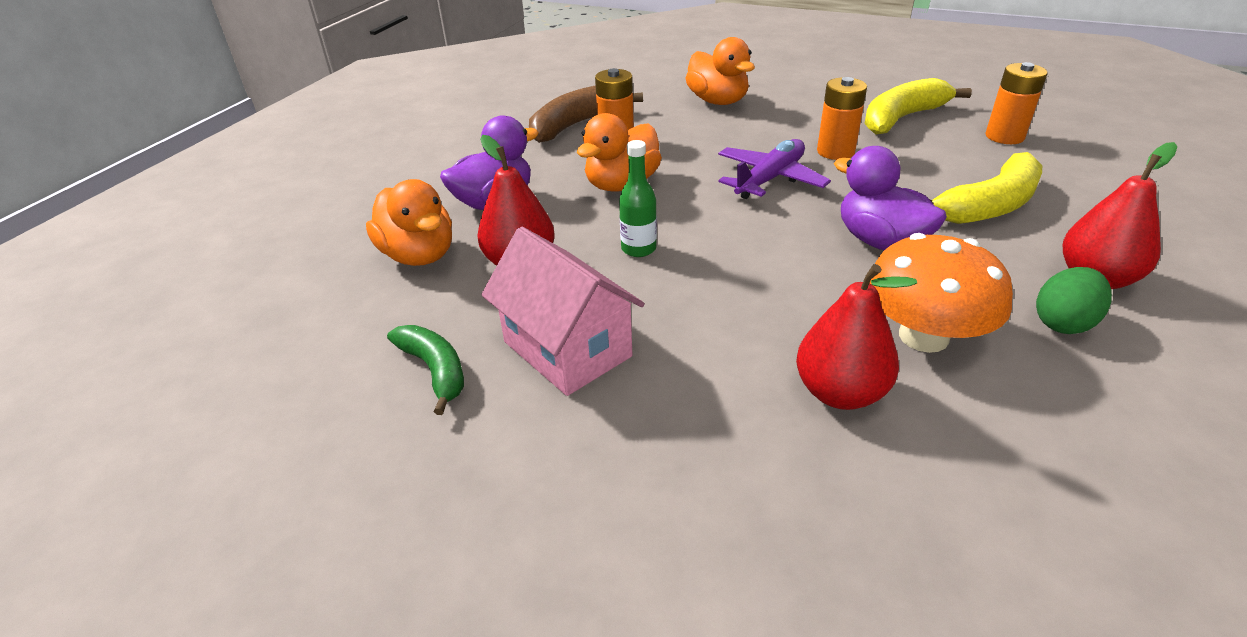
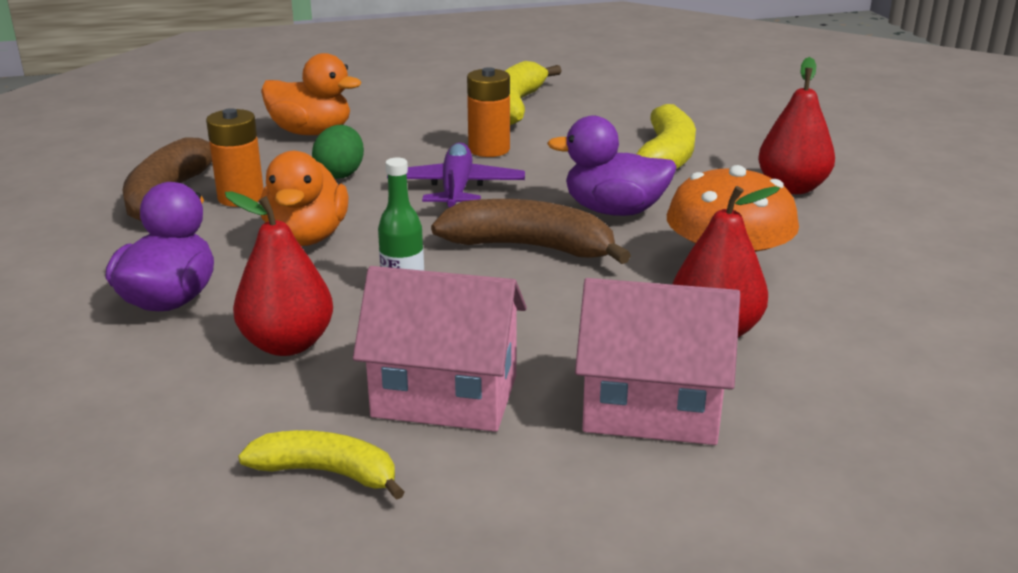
camera: 40 degrees left, 10 degrees down
orange duck [366,179,452,266] -> none
green banana [387,325,464,415] -> yellow banana [238,430,405,500]
orange battery [985,62,1048,144] -> none
green egg [1036,267,1112,334] -> green egg moved to [312,125,364,179]
none -> brown banana [431,199,631,264]
none -> pink house [575,278,740,445]

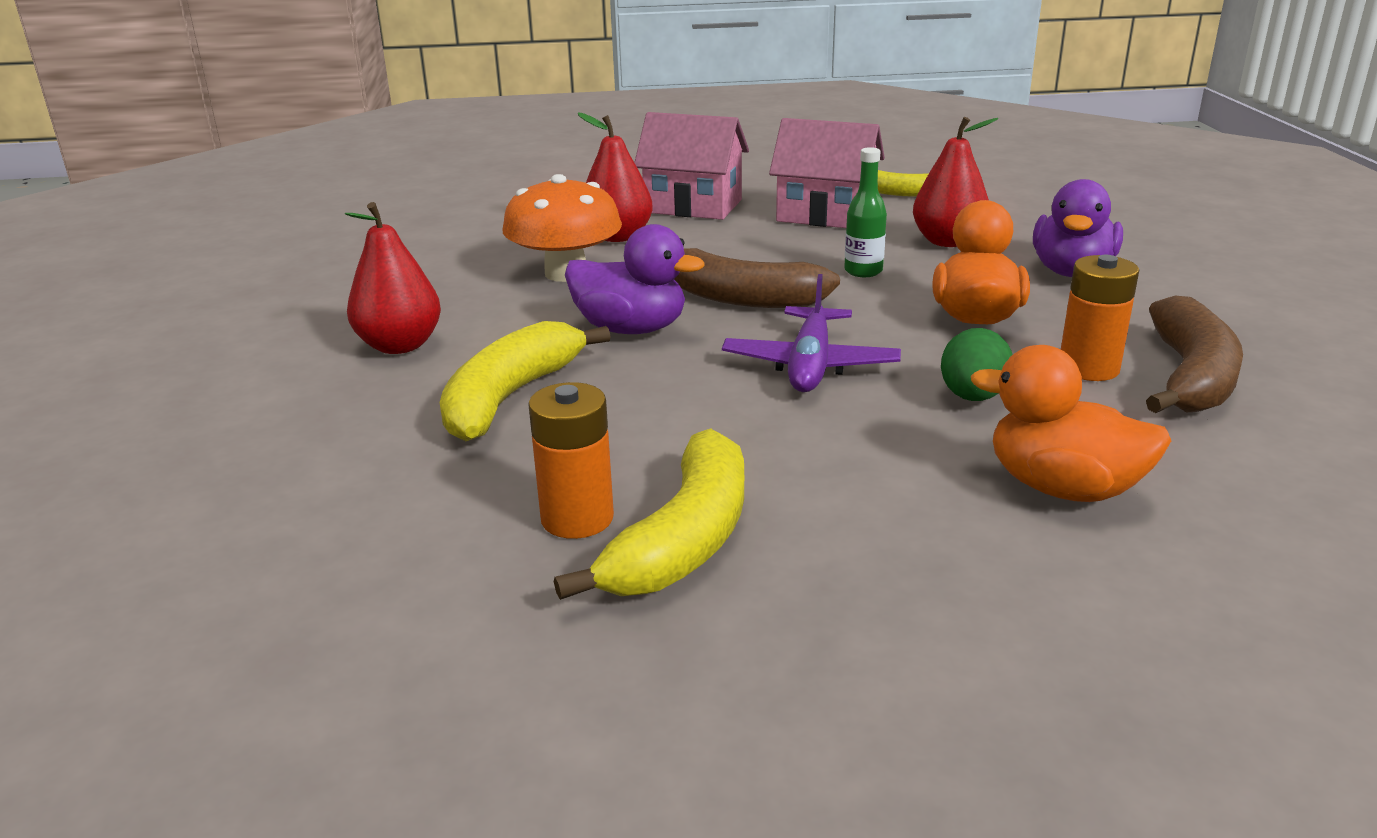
camera: 170 degrees left, 0 degrees up
orange battery [467,67,510,157] -> orange battery moved to [528,382,614,539]

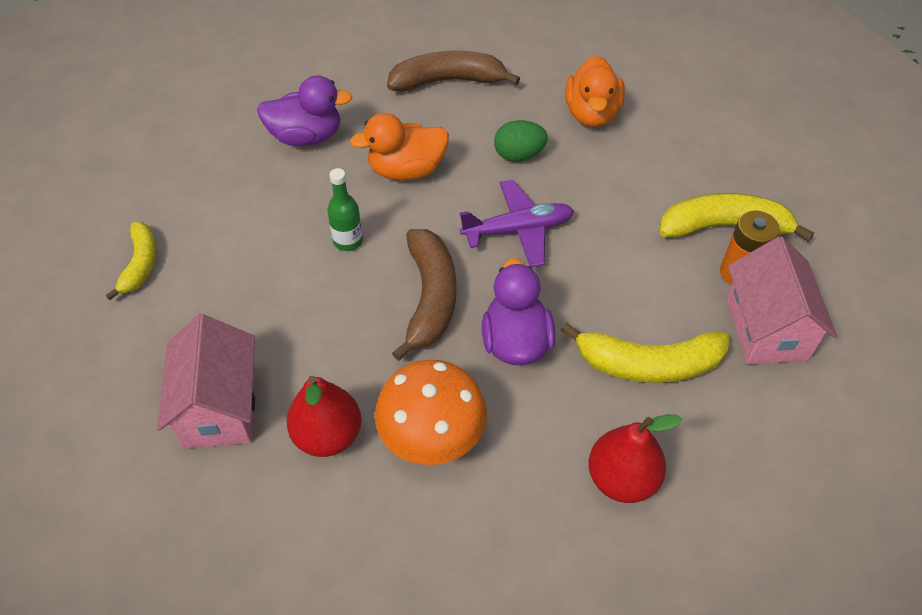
camera: 115 degrees left, 25 degrees up
pink house [769,118,885,228] -> pink house moved to [726,236,837,364]
red pear [913,117,998,247] -> none
orange battery [1061,255,1139,381] -> none

